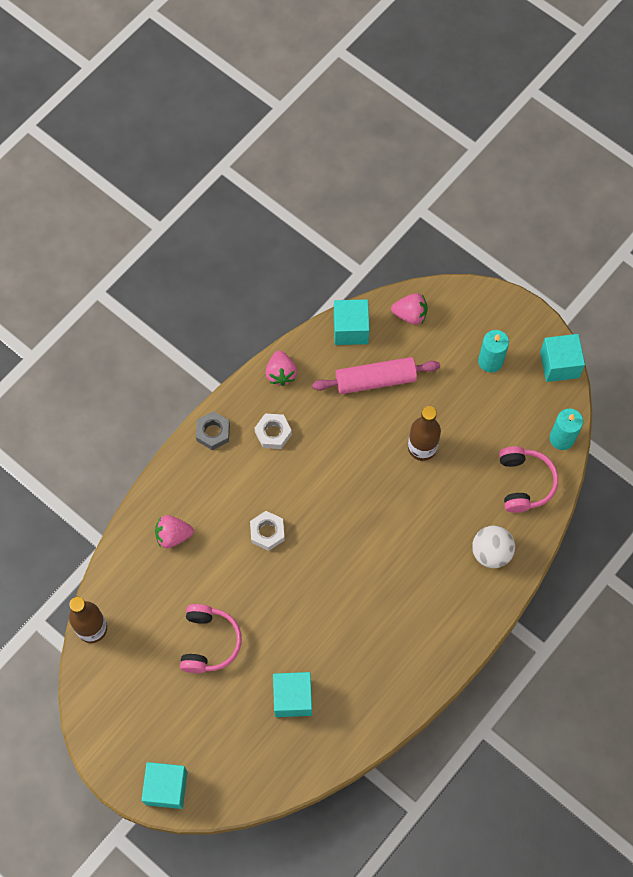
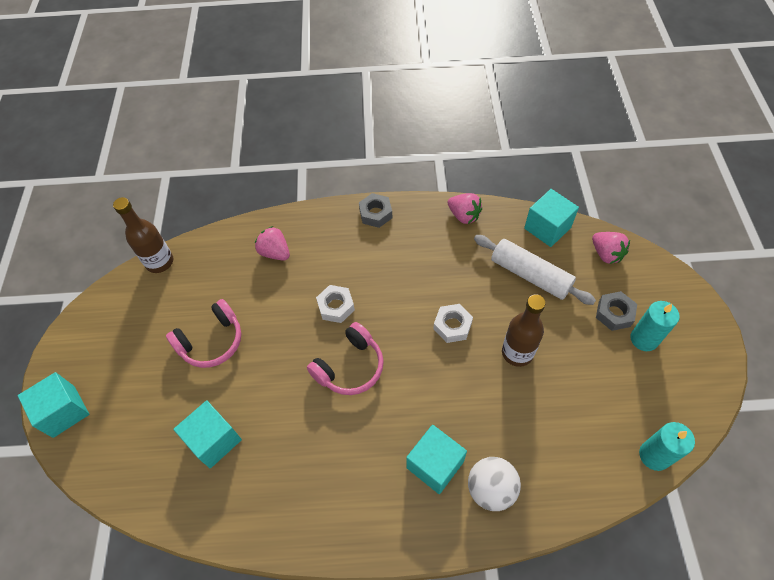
camera: 50 degrees right, 10 degrees down
white nut [254,413,292,449] -> white nut moved to [434,304,473,343]
pink strawberry [265,350,297,386] -> pink strawberry turned 90 degrees counterclockwise [448,193,482,224]
pink rolling pin [312,357,440,394] -> white rolling pin [474,235,596,305]
pink headphones [499,446,558,513] -> pink headphones moved to [307,322,384,395]
turquoise cube [540,334,585,382] -> turquoise cube moved to [406,425,467,494]
none -> grey nut [596,291,637,331]

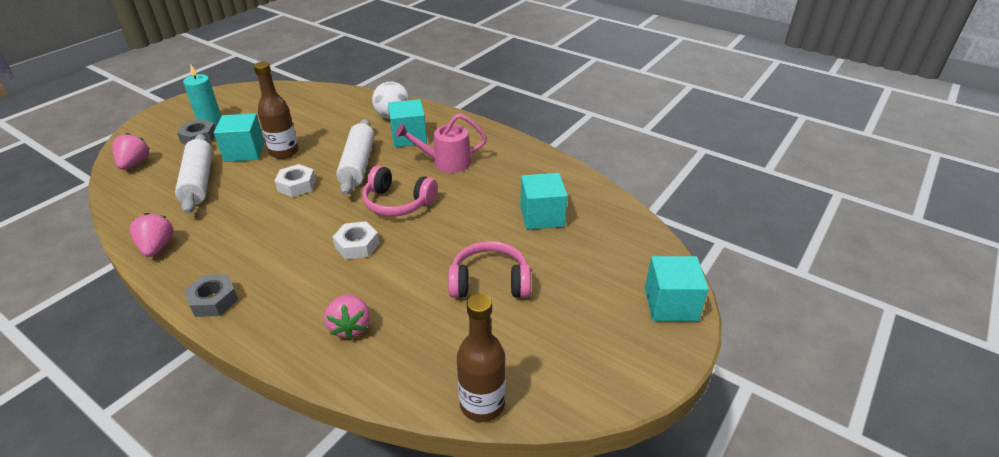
camera: 145 degrees left, 20 degrees down
pink headphones [307,322,384,395] -> pink headphones turned 150 degrees counterclockwise [362,165,438,216]
turquoise cube [524,189,579,247] -> turquoise cube moved to [214,113,264,162]
turquoise candle [639,422,695,471] -> none
none -> white rolling pin [336,119,374,195]
none -> pink watering can [395,114,487,173]

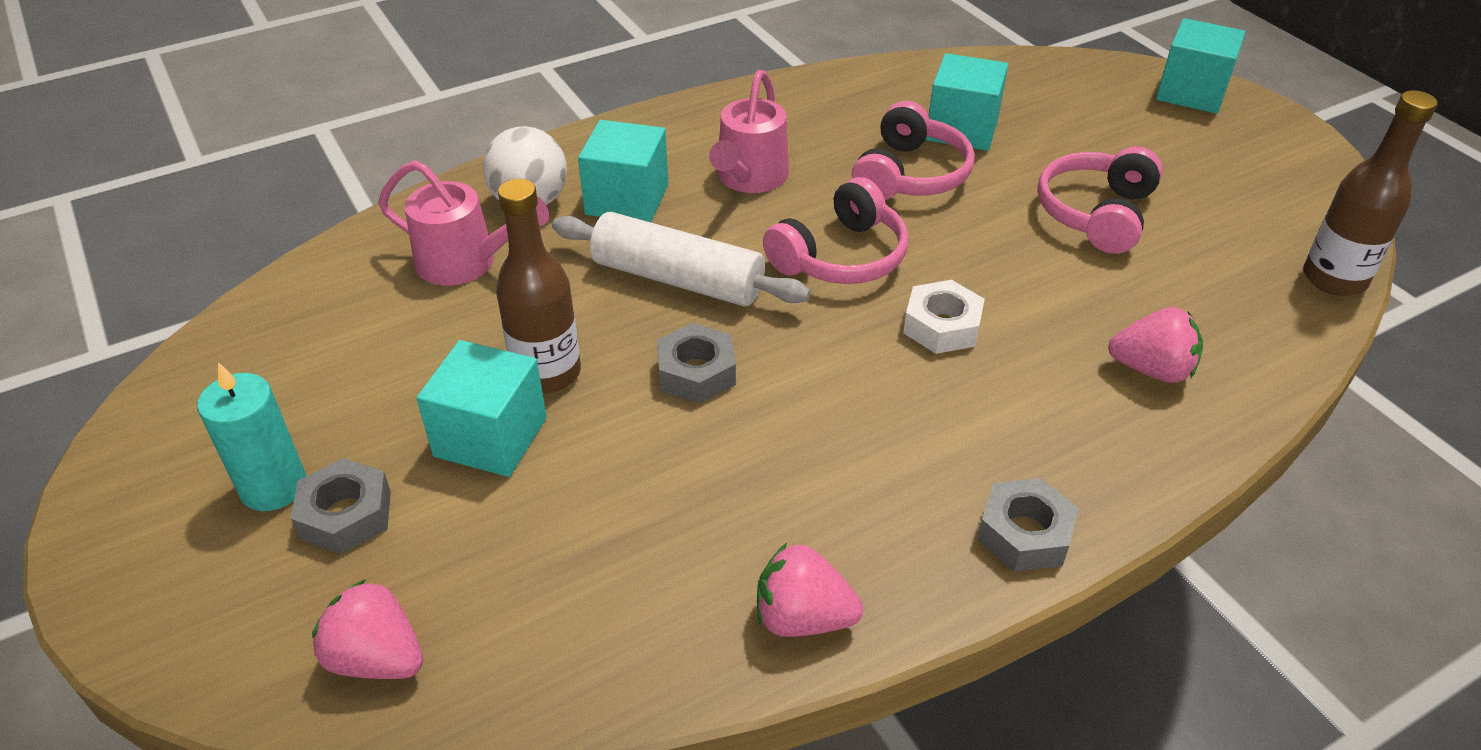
camera: 65 degrees left, 5 degrees up
white rolling pin [175,134,213,214] -> none
white nut [275,164,316,197] -> grey nut [657,323,736,403]
none -> pink watering can [378,160,549,285]
none -> pink headphones [851,101,975,200]

